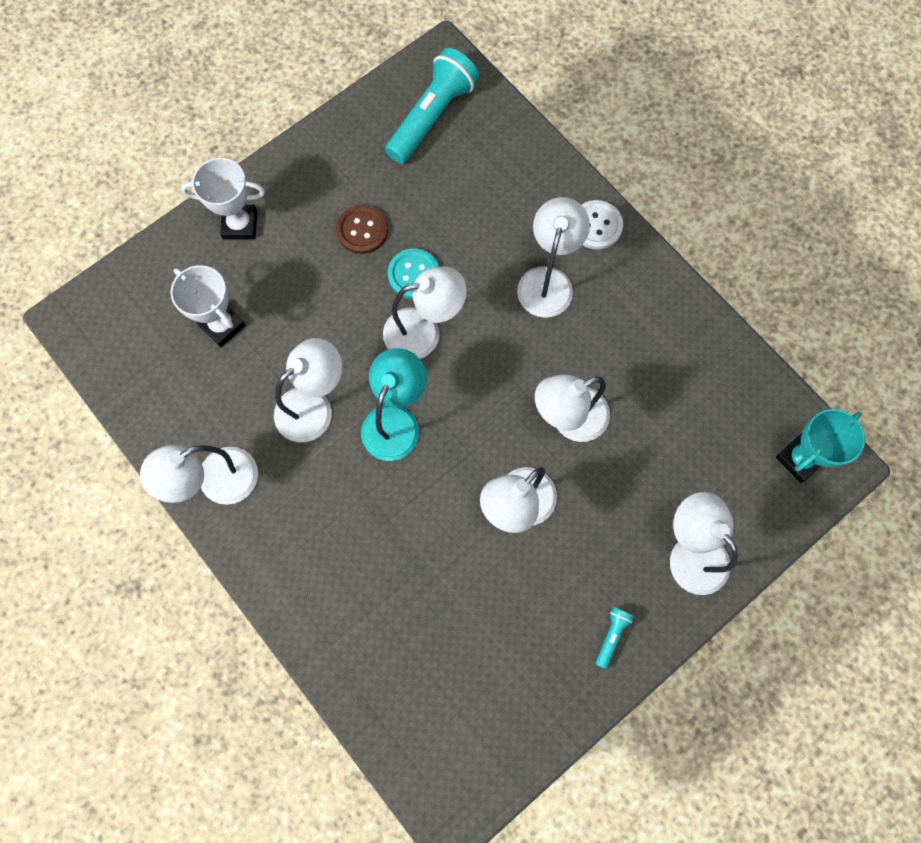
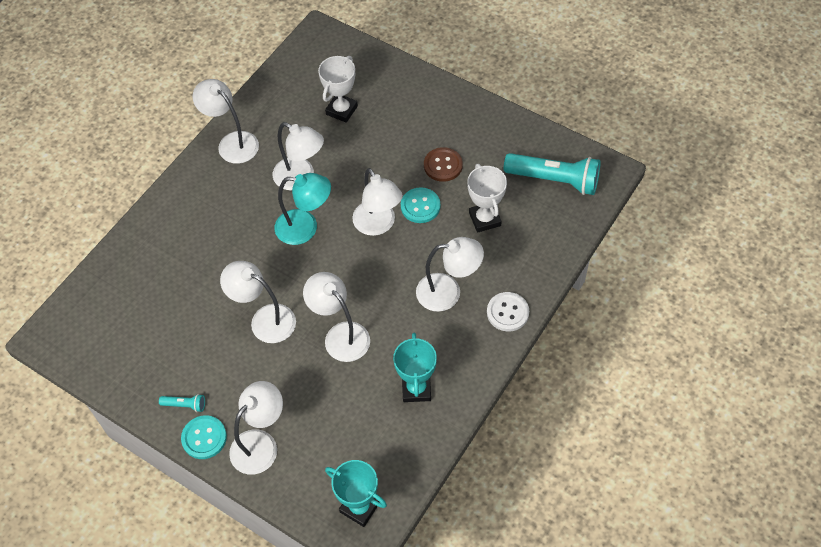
camera: 75 degrees right, 15 degrees down
white trophy [181,158,265,240] -> white trophy moved to [467,164,507,233]
none -> turquoise button [181,415,227,459]
none -> turquoise trophy [393,333,437,402]

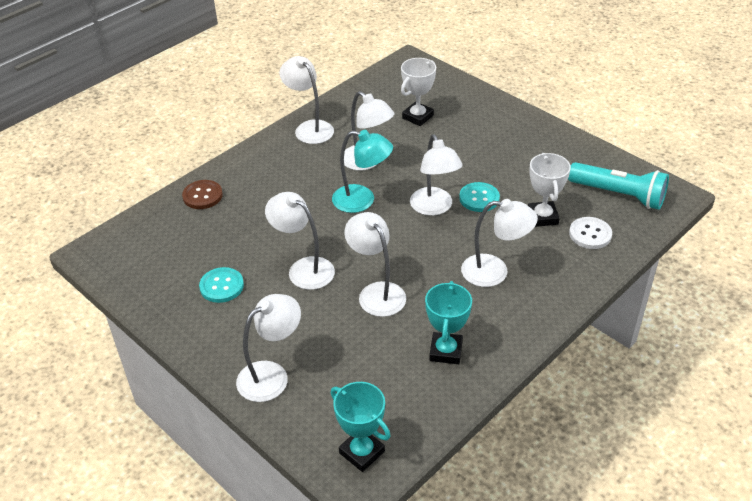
camera: 10 degrees right, 15 degrees down
turquoise flashlight [159,394,205,412] -> none
turquoise button [181,415,227,459] -> turquoise button moved to [199,267,244,303]
brown button [424,147,463,182] -> brown button moved to [182,180,223,209]
white button [487,292,529,332] -> white button moved to [569,217,612,249]

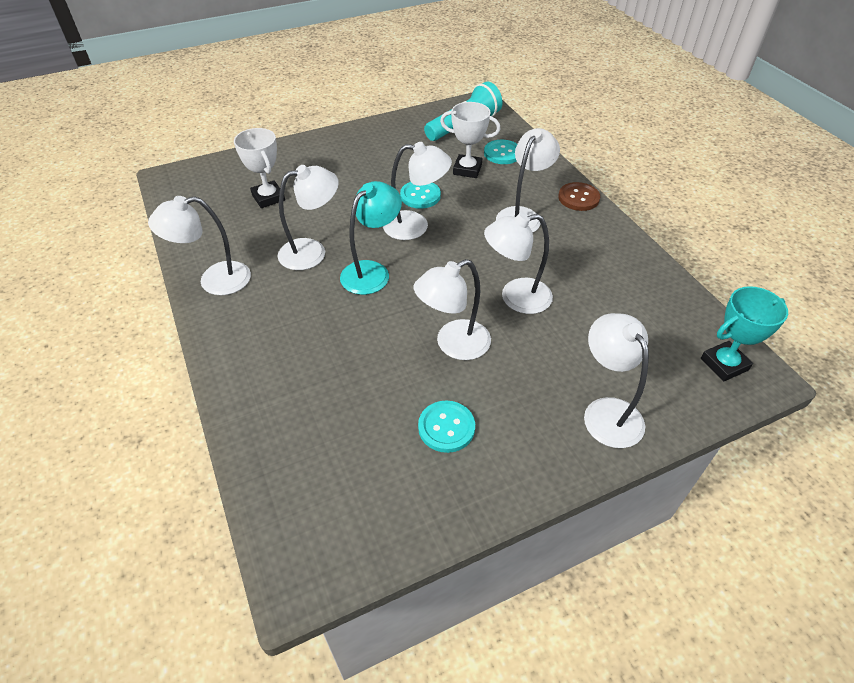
camera: 70 degrees left, 5 degrees up
brown button [182,180,223,209] -> brown button moved to [558,182,600,211]
turquoise trophy [425,281,472,364] -> none
white button [569,217,612,249] -> turquoise button [484,140,517,164]

